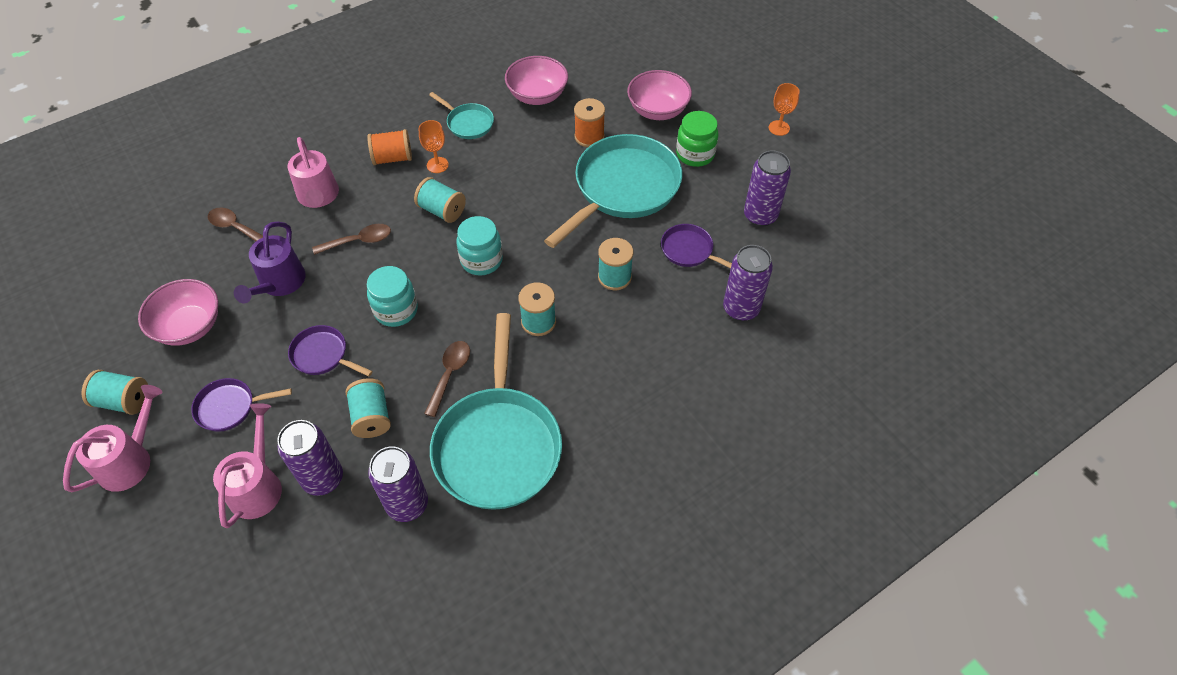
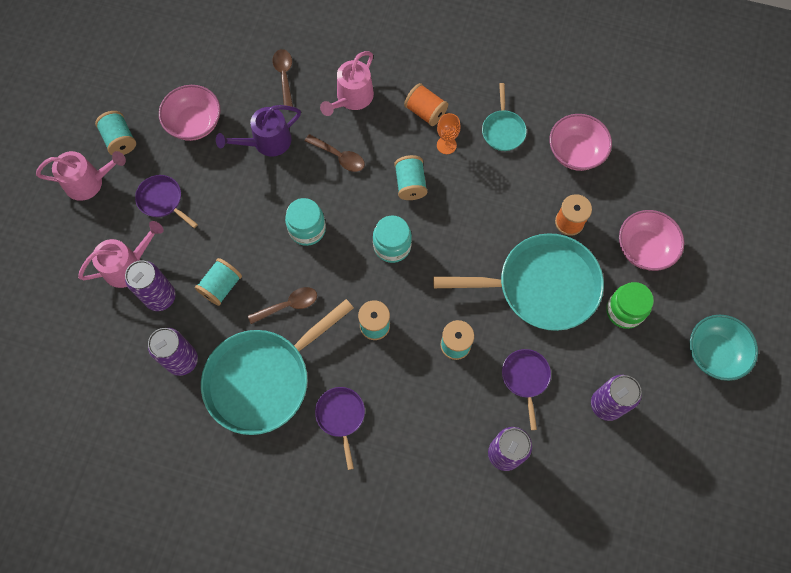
camera: 50 degrees right, 15 degrees up
purple pan [288,325,373,377] -> purple pan moved to [315,387,365,470]
orange goblet [769,83,800,136] -> turquoise bowl [690,315,758,381]

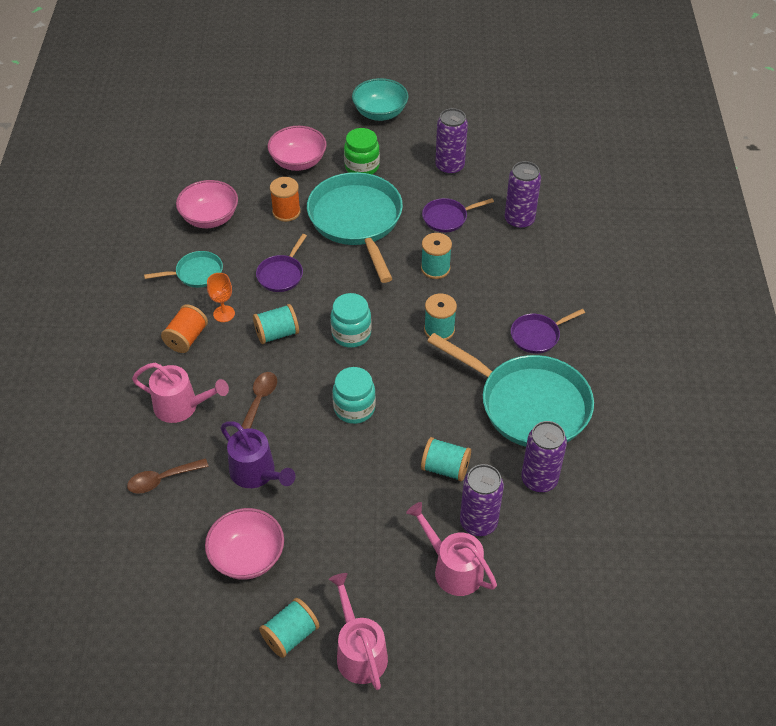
camera: 105 degrees left, 20 degrees down
purple pan [135,175,198,228] -> purple pan moved to [256,234,307,292]
brown spoon [248,287,317,324] -> none

